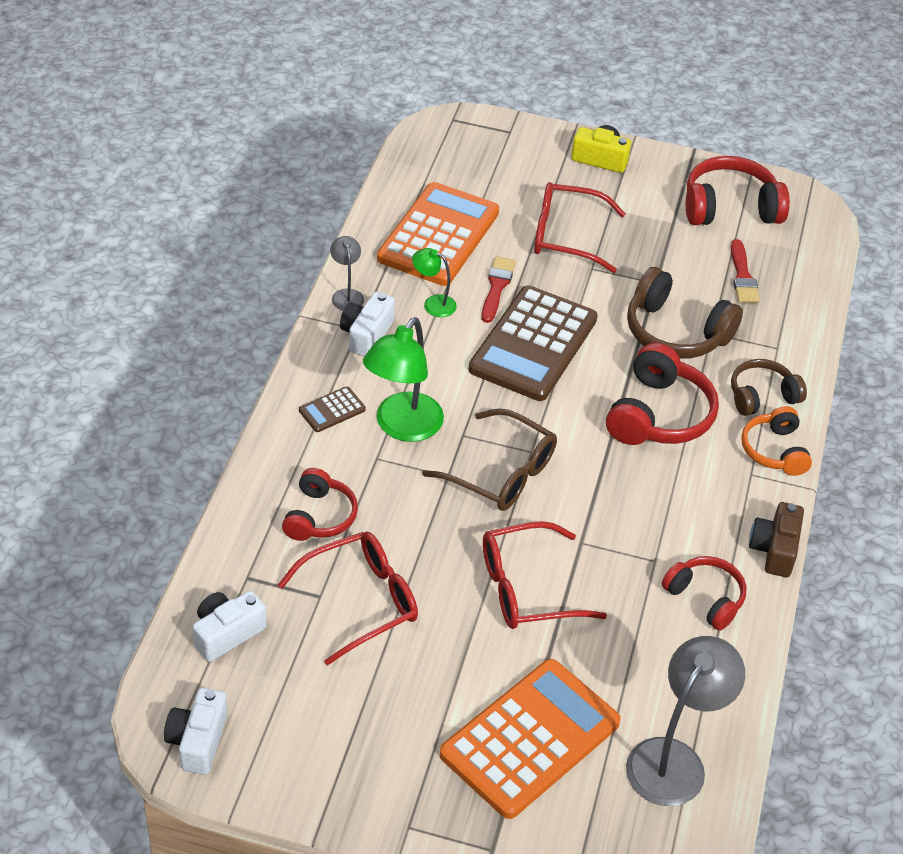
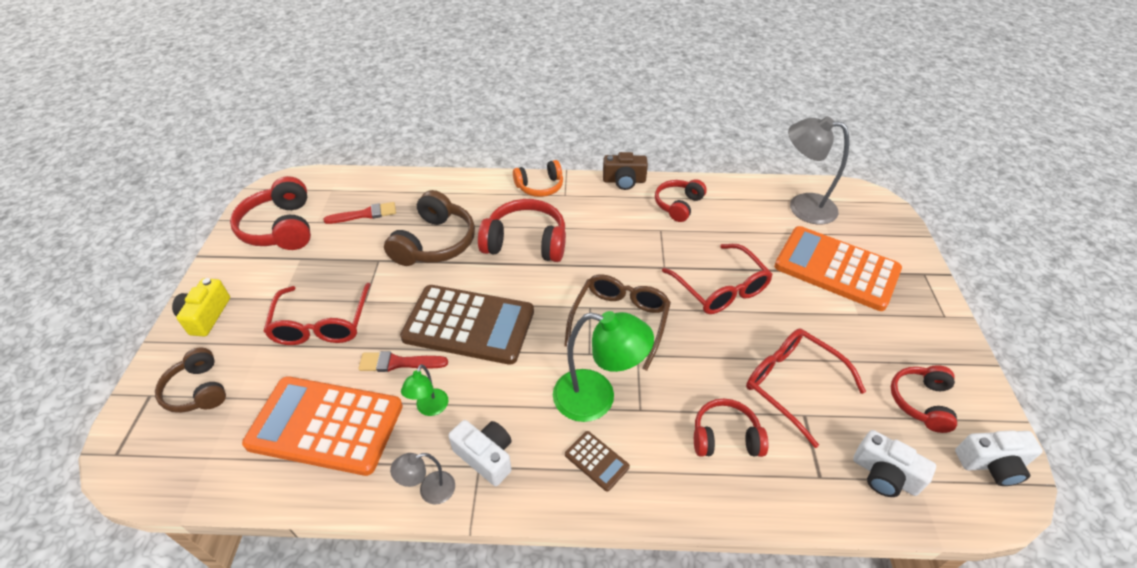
camera: 100 degrees left, 0 degrees up
white camera [340,292,395,356] -> white camera turned 150 degrees counterclockwise [448,420,512,486]
brown headphones [731,359,807,416] -> brown headphones moved to [155,348,226,413]
none -> red headphones [891,365,957,433]

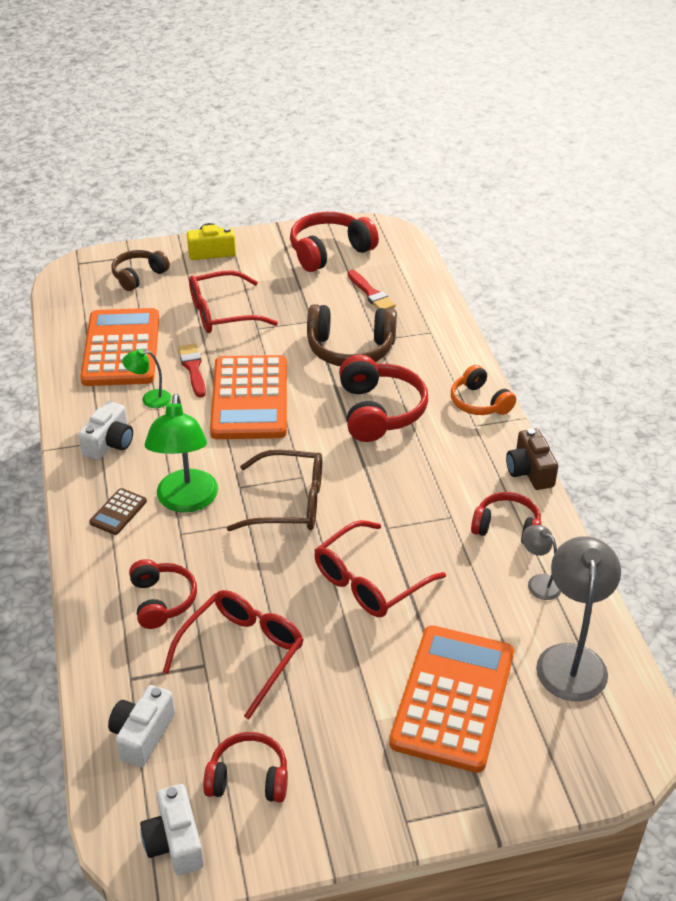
camera: 75 degrees right, 5 degrees down
grey lamp [390,453,455,504] -> grey lamp moved to [522,525,561,600]
brown calculator [400,285,534,365] -> orange calculator [210,355,287,439]

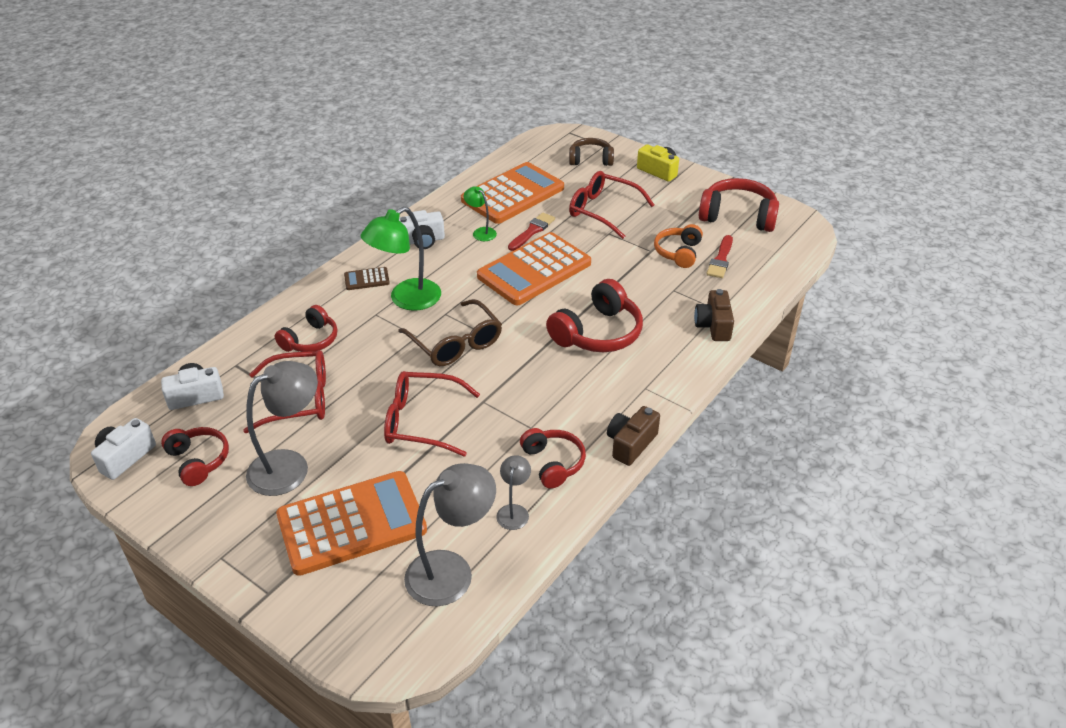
camera: 50 degrees right, 0 degrees up
brown headphones [307,304,397,366] -> none
orange headphones [451,365,516,415] -> orange headphones moved to [654,224,703,268]
none -> grey lamp [246,361,318,496]
none -> brown camera [694,289,734,341]

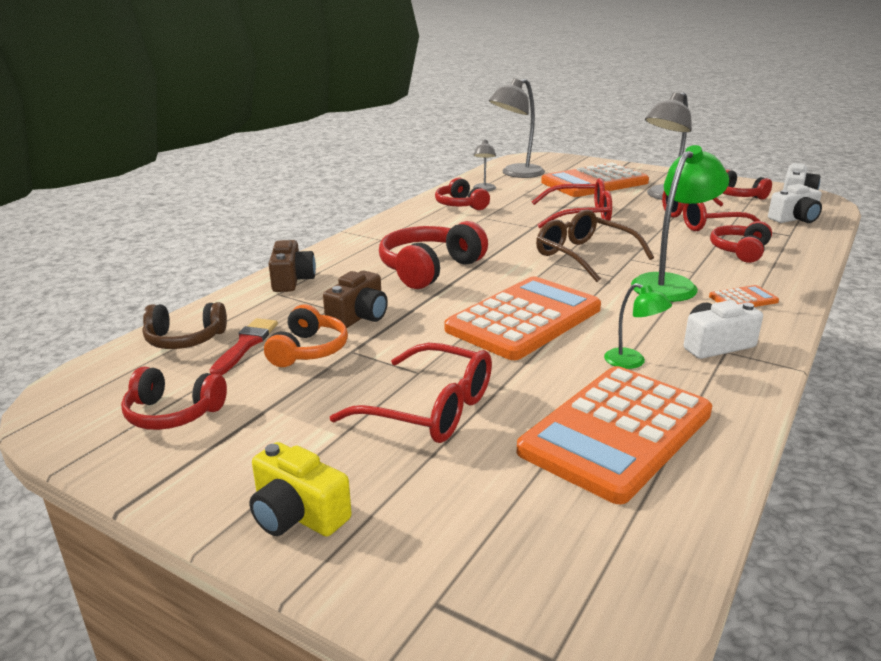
camera: 175 degrees right, 15 degrees down
brown calculator [344,267,390,290] -> orange calculator [709,285,779,307]
red brush [508,213,555,251] -> none
brown headphones [569,138,614,166] -> brown headphones moved to [143,302,227,349]
brown camera [607,406,660,466] -> brown camera moved to [323,271,388,328]
red headphones [699,178,779,232] -> red headphones [121,367,227,430], size x0.64

